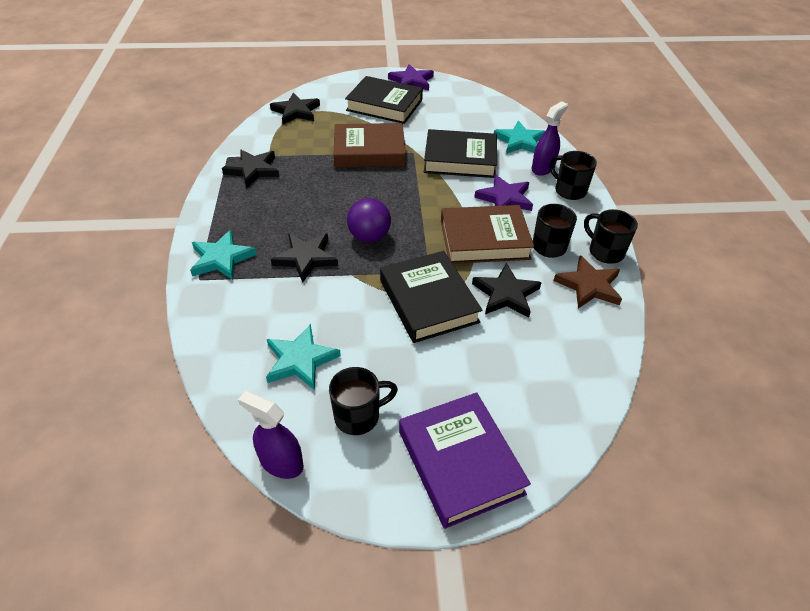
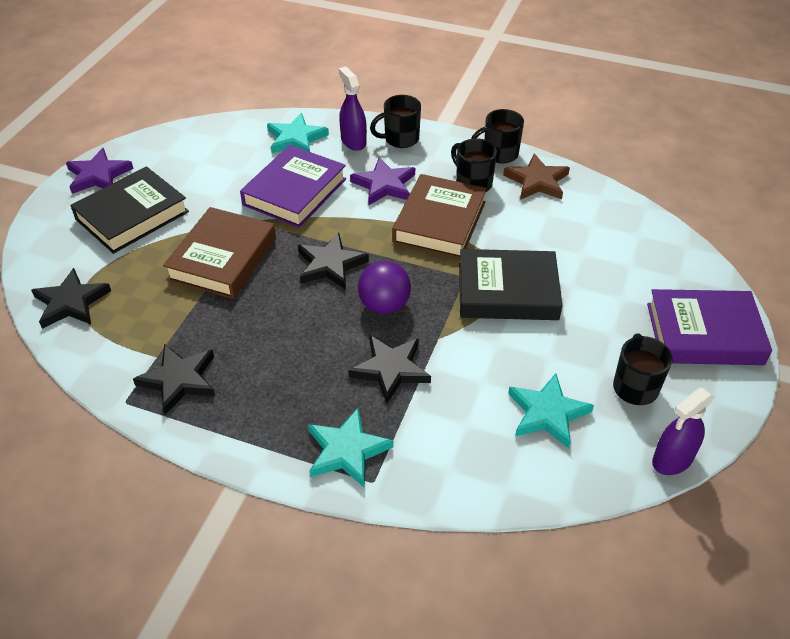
camera: 65 degrees left, 0 degrees up
black book [424,129,497,178] -> purple book [240,145,346,228]
black star [472,263,542,317] -> black star moved to [298,233,369,290]

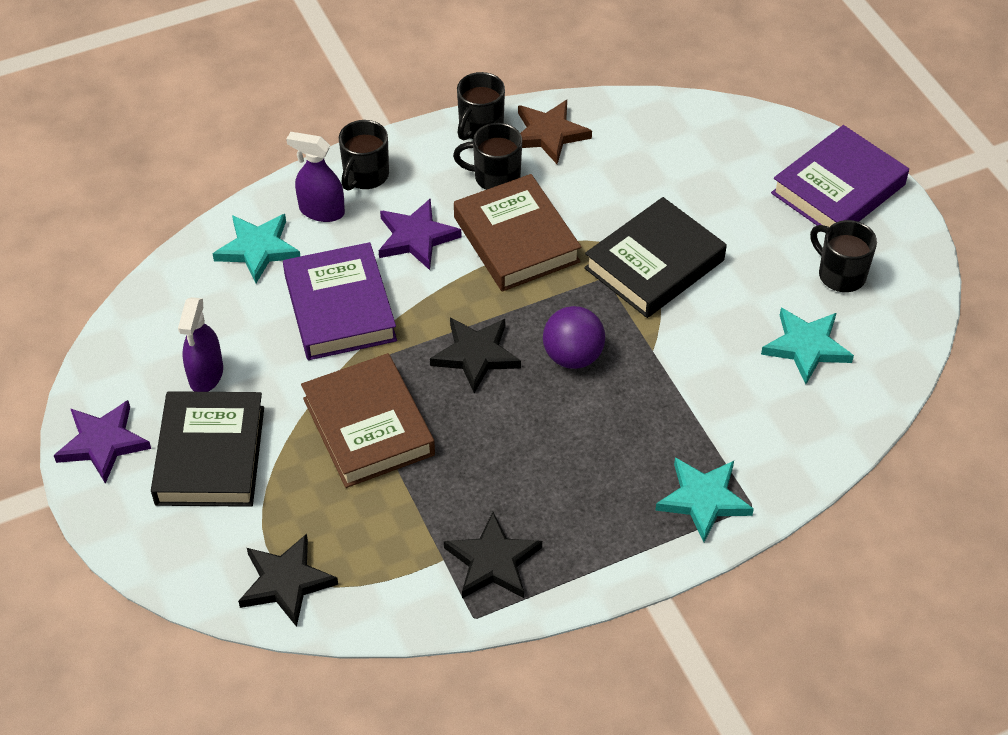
camera: 45 degrees left, 5 degrees up
black star [348,335,431,403] -> none
purple spray bottle [652,387,715,475] -> purple spray bottle moved to [178,297,223,392]

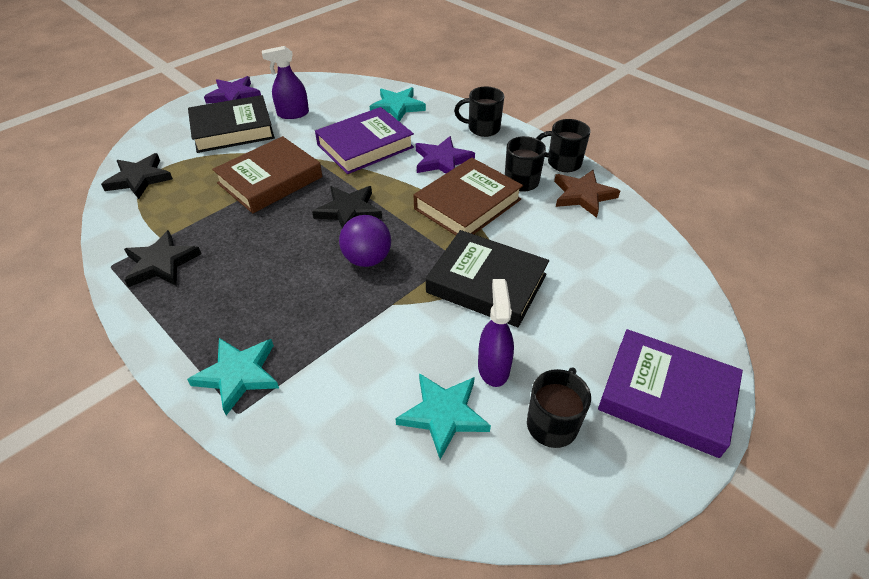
camera: 70 degrees right, 5 degrees down
purple spray bottle [286,132,345,222] -> purple spray bottle moved to [478,279,514,387]

